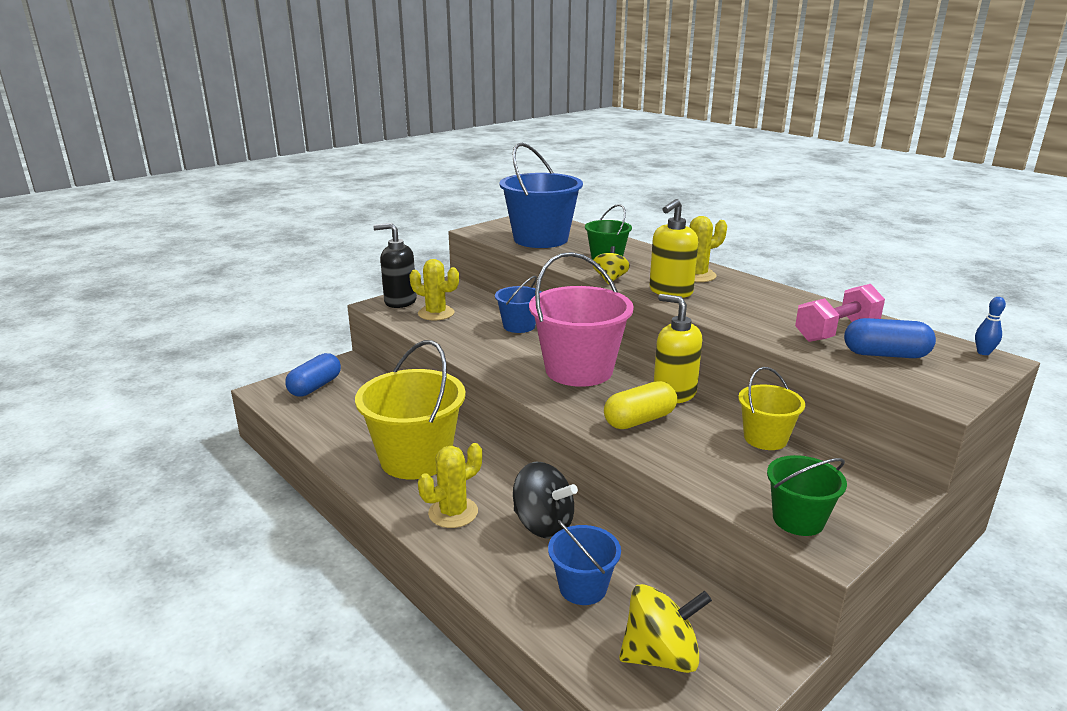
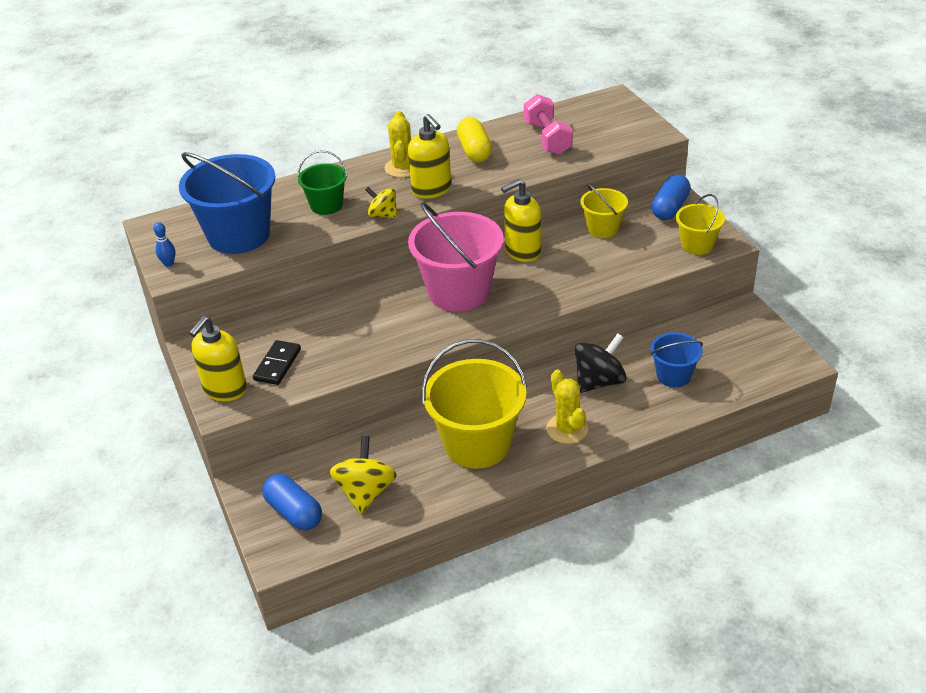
camera: 70 degrees left, 15 degrees up
black soap dispenser [373,223,417,308] -> yellow soap dispenser [189,316,247,401]
yellow cactus [409,259,459,320] -> black domino [253,340,301,385]
blue bucket [495,276,541,333] -> none
yellow capsule [604,381,677,429] -> yellow capsule moved to [457,117,492,162]
yellow spinning top [619,584,712,673] -> yellow spinning top moved to [329,436,397,514]
green bucket [767,455,847,536] -> yellow bucket [676,194,725,255]
blue capsule [844,318,936,358] -> blue capsule moved to [652,174,691,220]
blue bowling pin [975,297,1006,355] -> blue bowling pin moved to [153,222,175,267]

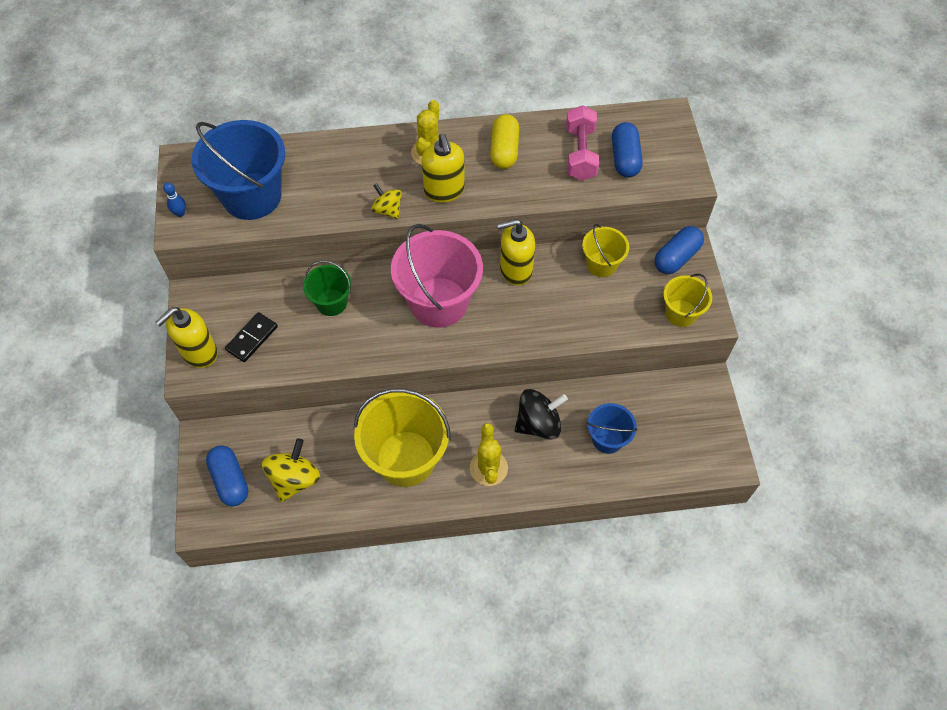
camera: 15 degrees right, 20 degrees up
green bucket [297,150,348,215] -> green bucket moved to [303,260,351,316]
none -> blue capsule [612,122,643,178]

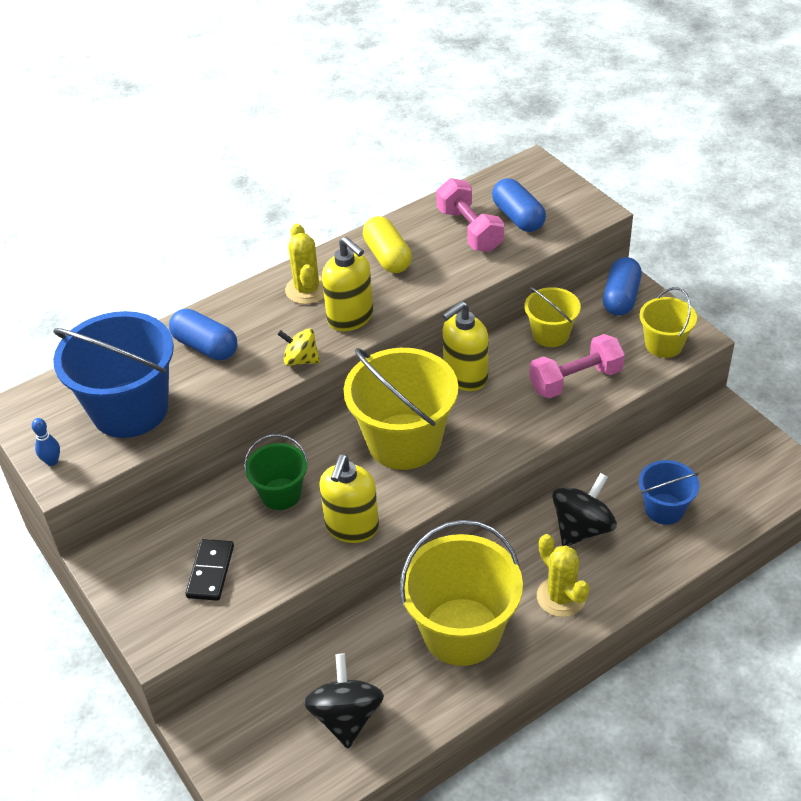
camera: 25 degrees left, 15 degrees down
yellow soap dispenser [155,307,218,368] -> yellow soap dispenser moved to [319,454,379,543]
blue capsule [206,445,248,506] -> blue capsule moved to [169,309,237,361]
yellow spinning top [262,438,320,502] -> black spinning top [304,653,384,748]
pink bucket [391,224,483,328] -> yellow bucket [344,348,458,470]
none -> pink dumbbell [530,334,625,399]

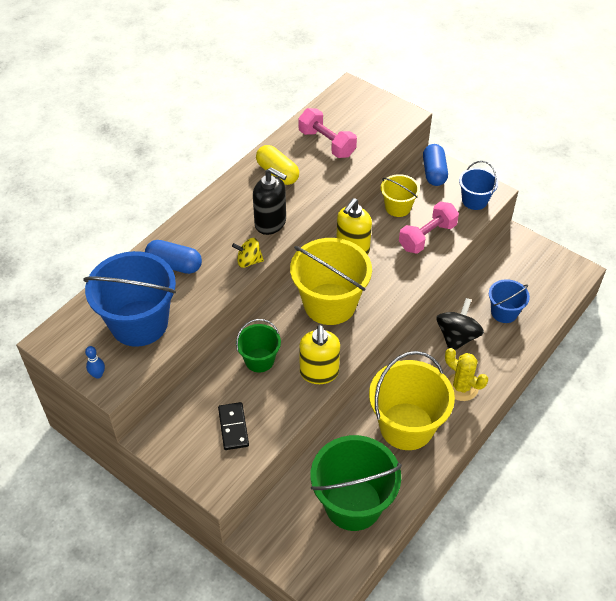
camera: 20 degrees left, 5 degrees up
yellow cactus [285,224,324,304] -> none
black spinning top [304,653,384,748] -> green bucket [311,435,402,531]
yellow soap dispenser [322,236,373,331] -> black soap dispenser [253,167,287,235]
blue capsule [492,178,546,232] -> none
yellow bucket [639,287,697,358] -> blue bucket [459,161,498,210]

